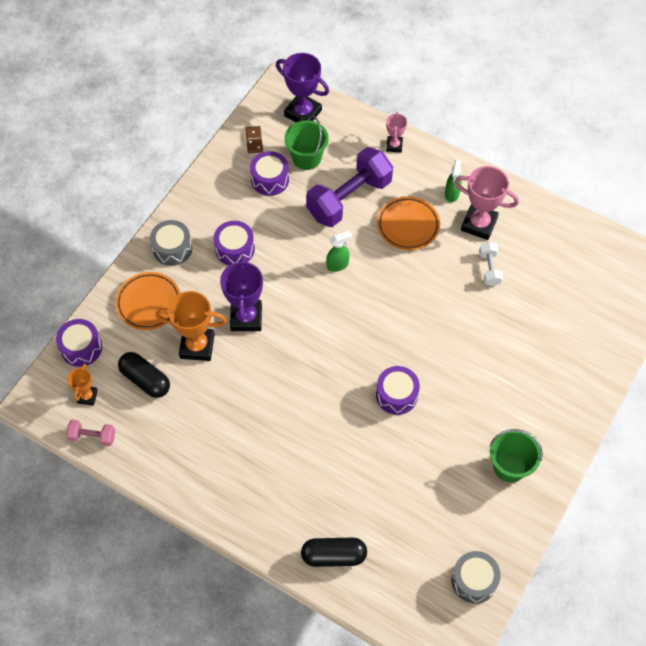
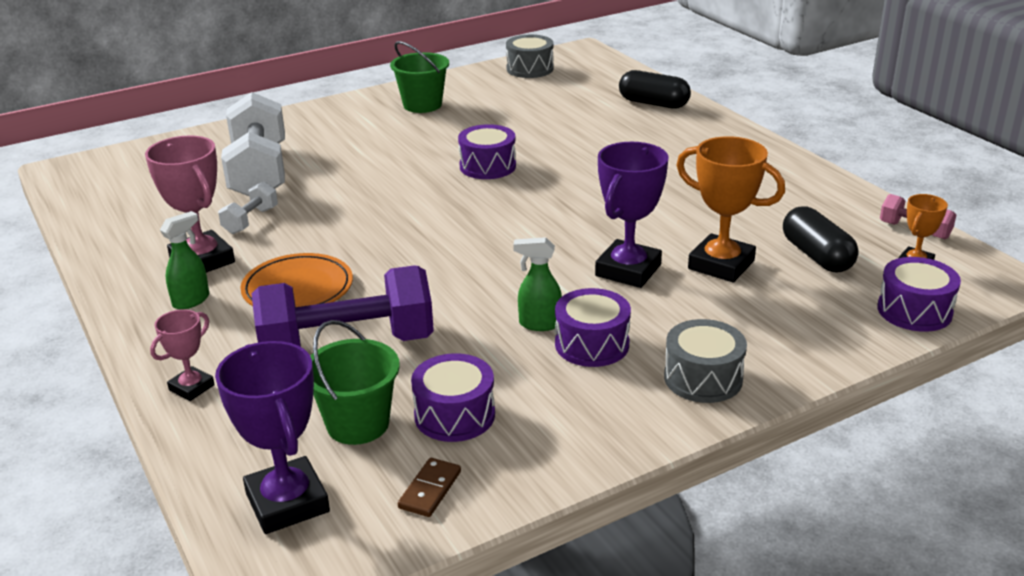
camera: 150 degrees left, 30 degrees down
orange plate [115,272,180,330] -> none
green spray bottle [326,231,352,272] -> green spray bottle moved to [513,237,562,331]
none -> white dumbbell [221,92,285,196]

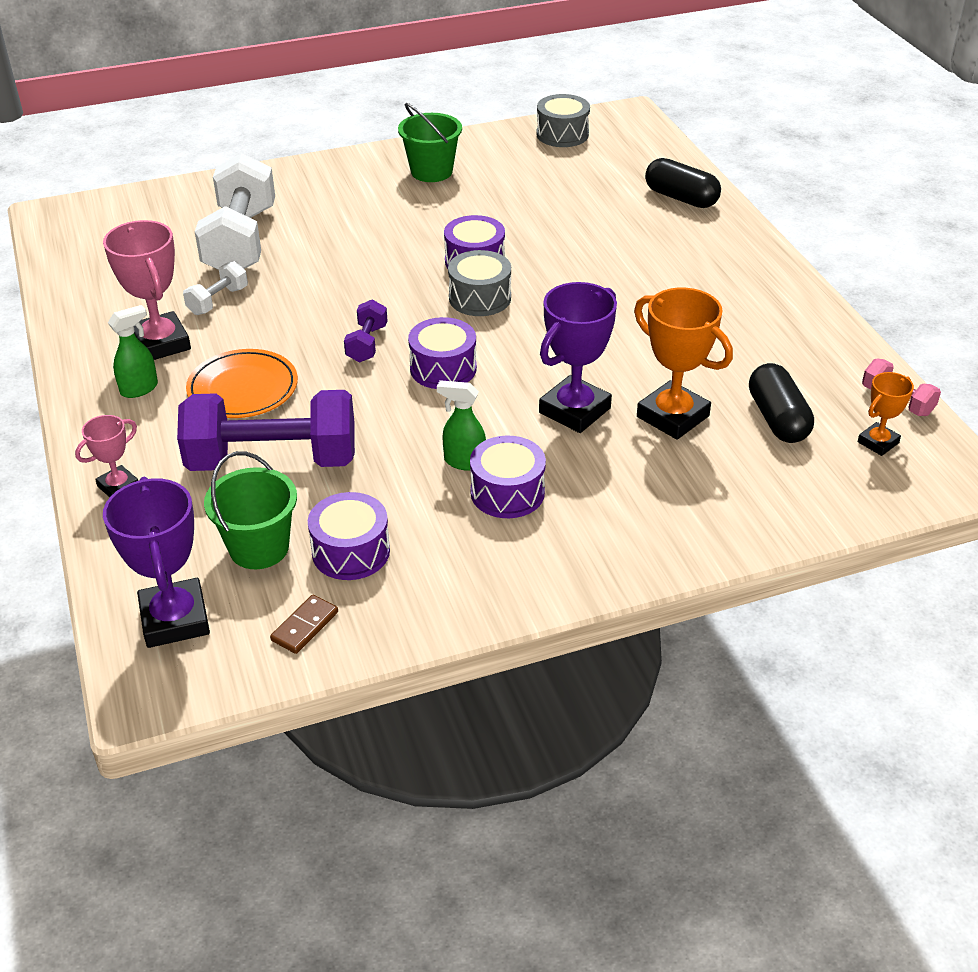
camera: 10 degrees right, 10 degrees up
grey drum [664,319,747,403] -> grey drum moved to [448,250,511,316]
purple drum [877,257,961,332] -> purple drum moved to [408,317,477,389]
none -> purple dumbbell [344,299,388,362]

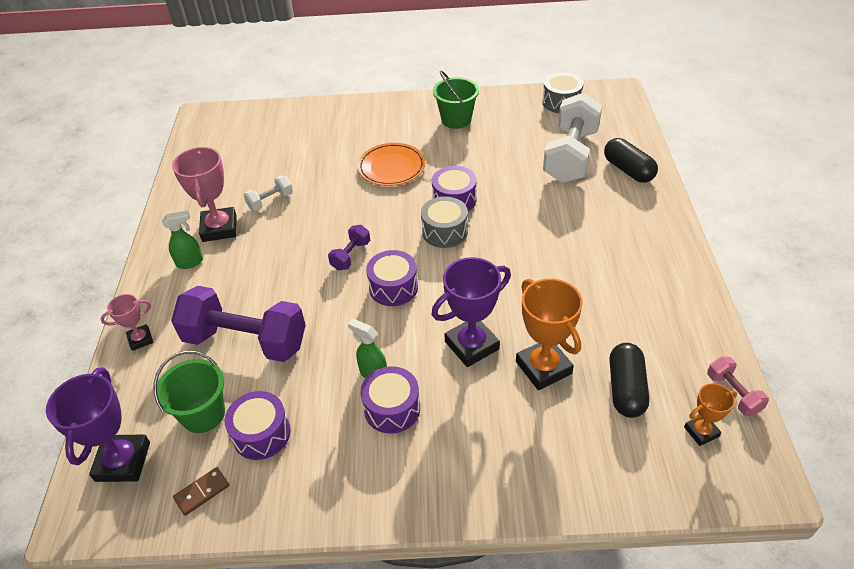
camera: 20 degrees right, 5 degrees up
orange plate [186,349,298,418] -> orange plate moved to [358,143,425,186]
white dumbbell [195,153,275,270] -> white dumbbell moved to [543,93,602,183]

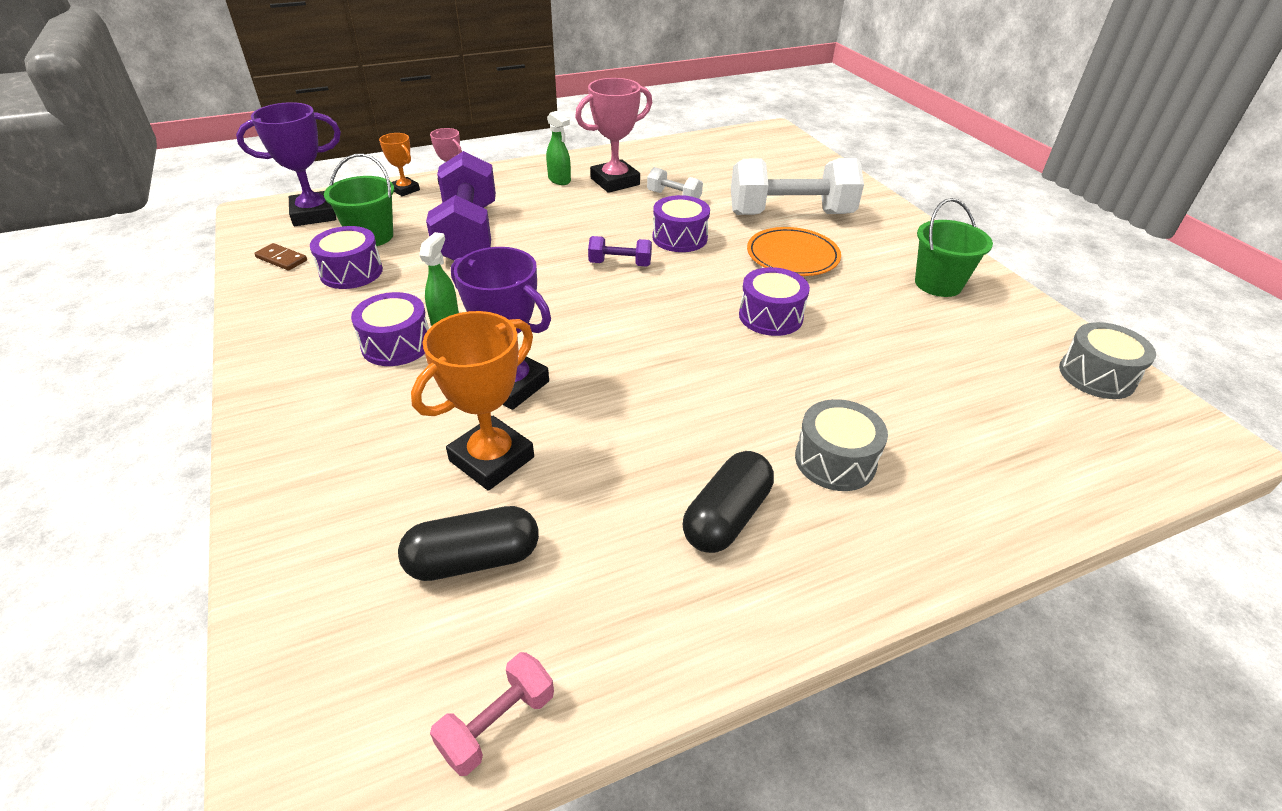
camera: 65 degrees right, 5 degrees down
purple drum [366,250,418,306] -> purple drum moved to [653,195,710,252]
grey drum [421,196,468,248] -> grey drum moved to [795,399,888,491]
white dumbbell [543,93,602,183] -> white dumbbell moved to [731,158,864,215]
black capsule [604,138,658,183] -> black capsule moved to [683,451,774,553]
orange trophy [684,383,737,446] -> orange trophy moved to [379,133,420,196]

